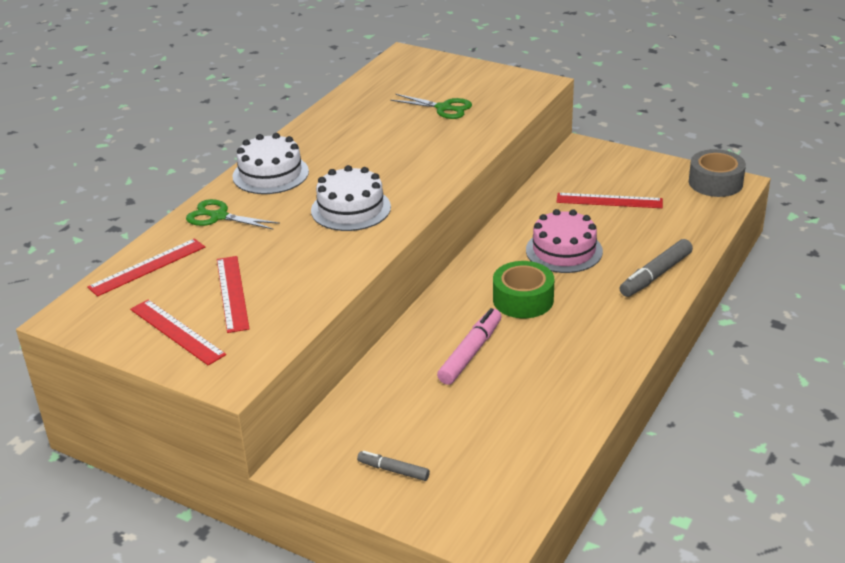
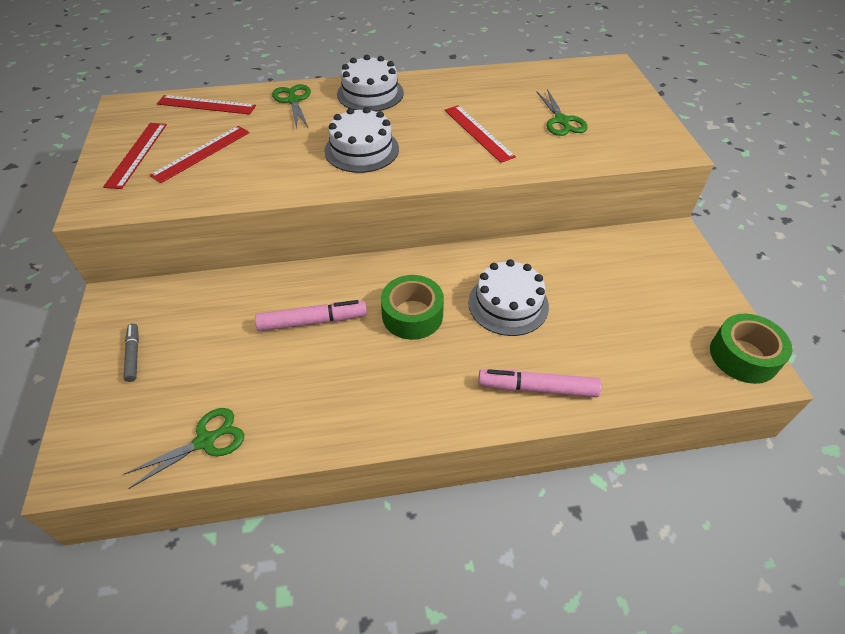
camera: 50 degrees right, 15 degrees up
pink cake [526,209,603,273] -> white cake [468,259,549,336]
red ruler [556,193,663,208] -> red ruler moved to [444,105,516,163]
grey marker [620,239,693,297] -> pink marker [478,369,601,397]
grey tape [689,149,746,197] -> green tape [710,314,792,384]
none -> green scissors [123,408,244,489]

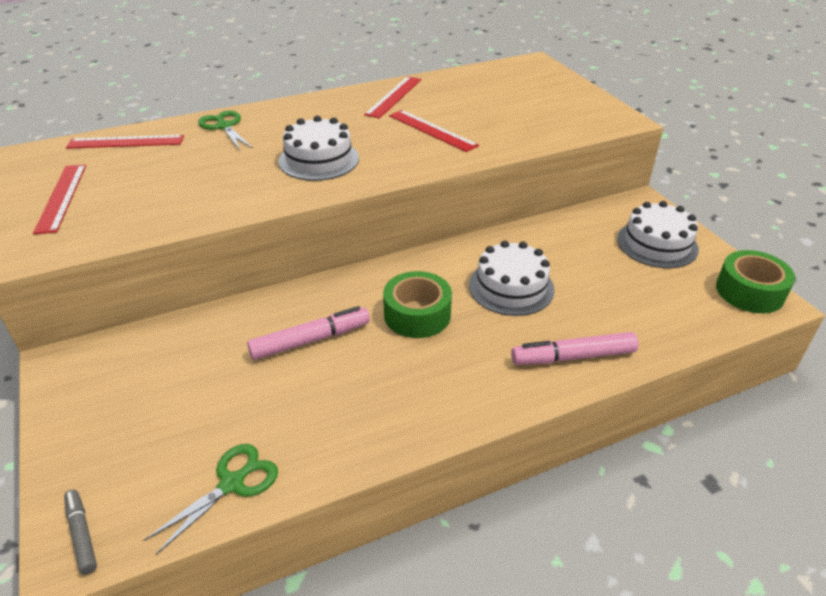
camera: 15 degrees left, 10 degrees down
grey marker [124,323,139,382] -> grey marker moved to [64,490,97,575]
red ruler [150,126,250,183] -> red ruler moved to [364,76,421,118]
white cake [337,55,404,112] -> white cake moved to [617,201,699,268]
green scissors [536,89,588,136] -> none

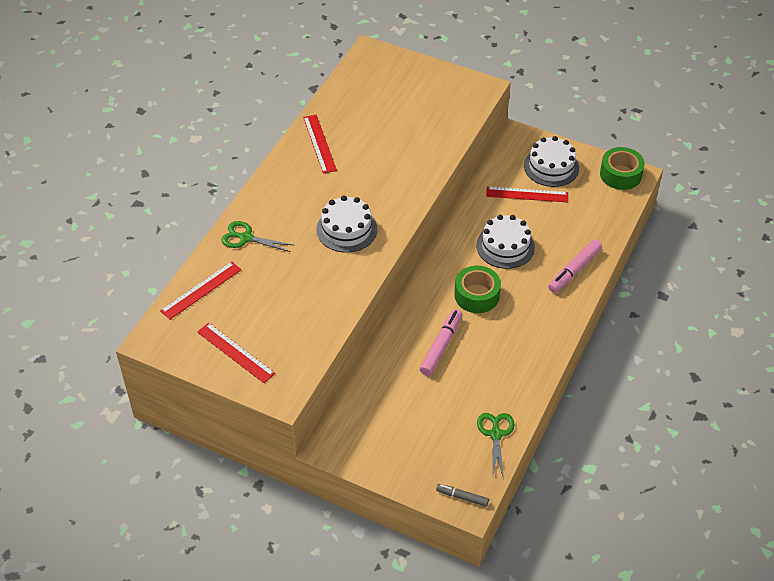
camera: 40 degrees left, 10 degrees up
red ruler [389,110,479,152] -> red ruler moved to [486,186,568,202]

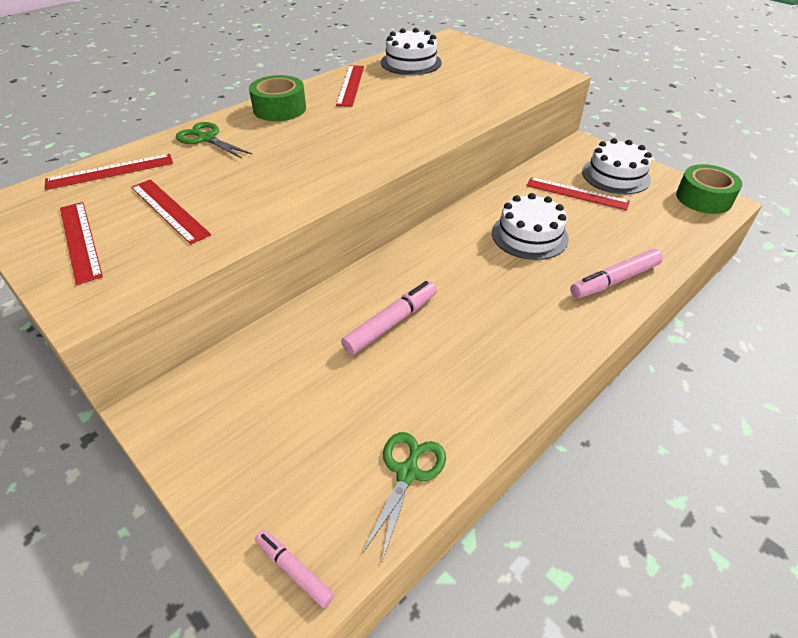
camera: 20 degrees right, 5 degrees down
white cake [316,196,377,252] -> white cake moved to [381,28,442,75]
grey marker [436,484,489,507] -> pink marker [255,530,334,608]
green tape [454,266,501,313] -> green tape moved to [249,75,306,121]
none -> red ruler [131,179,211,244]

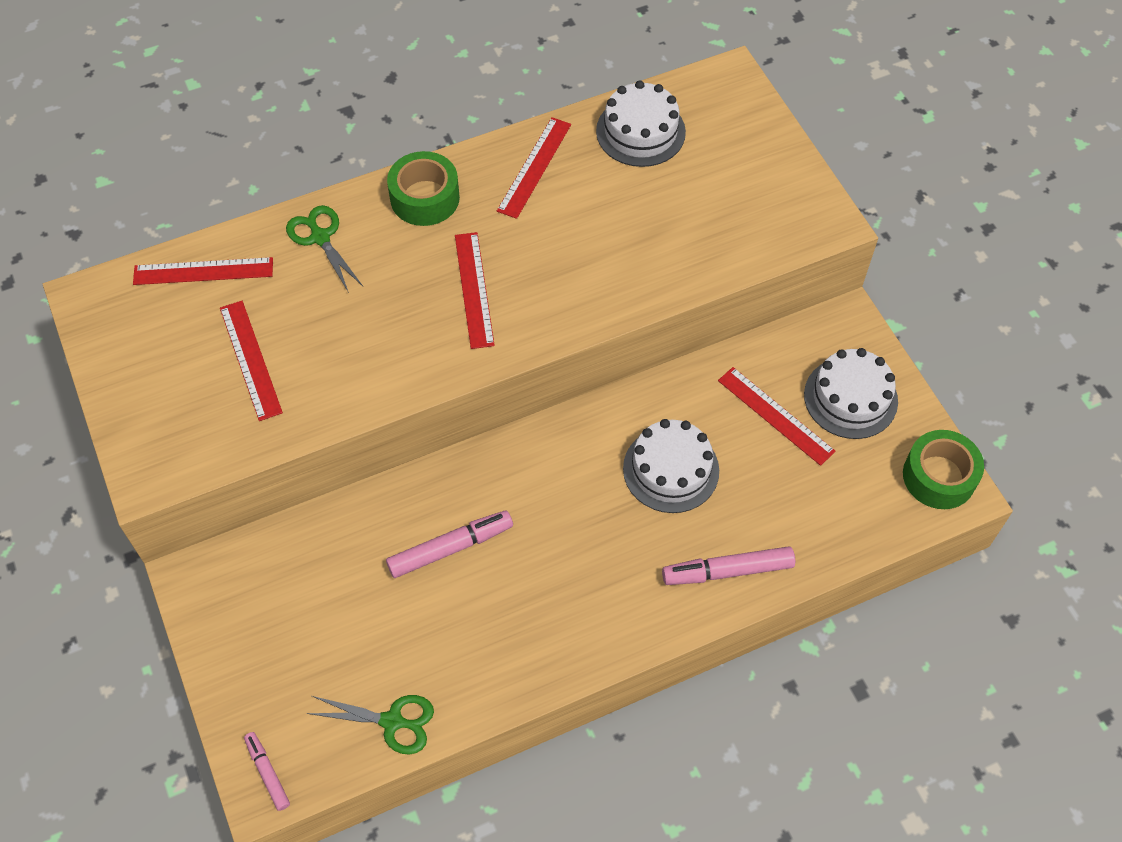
camera: 20 degrees right, 15 degrees up
red ruler [60,202,103,285] -> red ruler moved to [455,232,495,349]
green scissors [362,432,446,561] -> green scissors turned 60 degrees clockwise [307,695,434,755]

